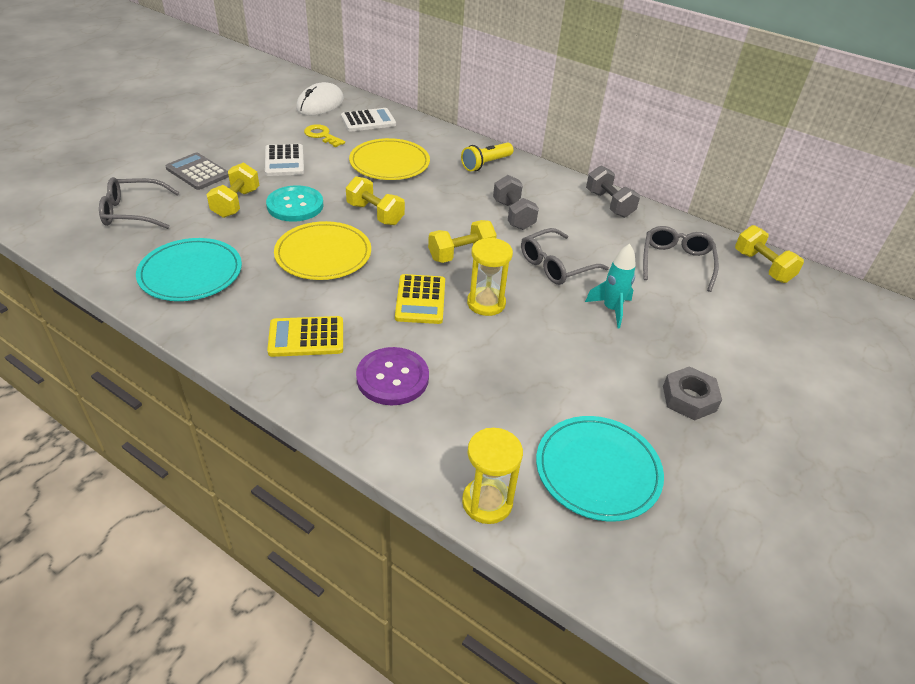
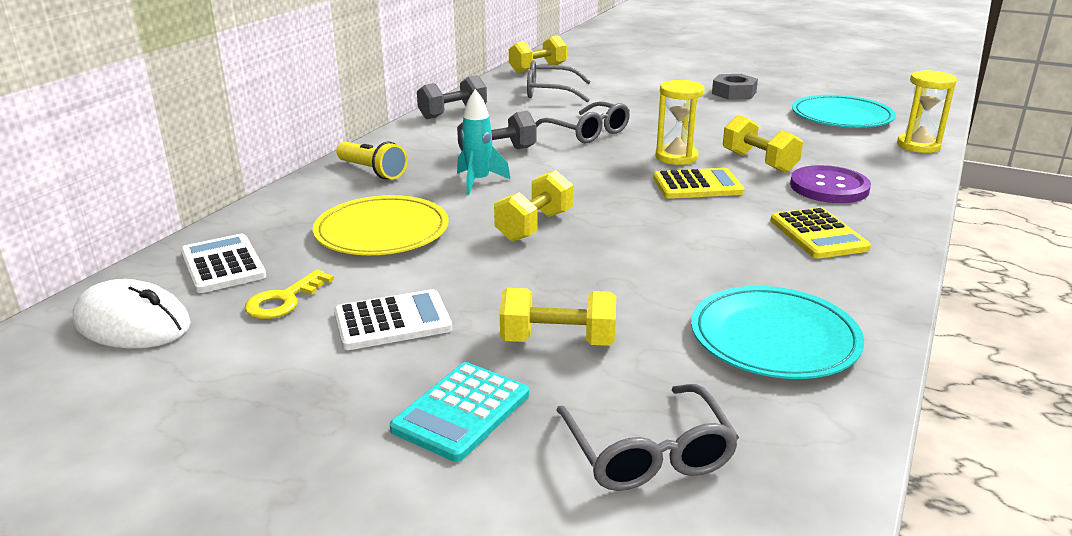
camera: 95 degrees left, 15 degrees down
grey calculator [166,153,229,190] -> turquoise calculator [390,362,529,462]
turquoise button [266,185,324,222] -> none
yellow plate [274,221,371,280] -> none
yellow dumbbell [428,220,497,263] -> yellow dumbbell moved to [723,115,803,173]
turquoise rocket [585,244,636,328] -> turquoise rocket moved to [457,89,510,195]

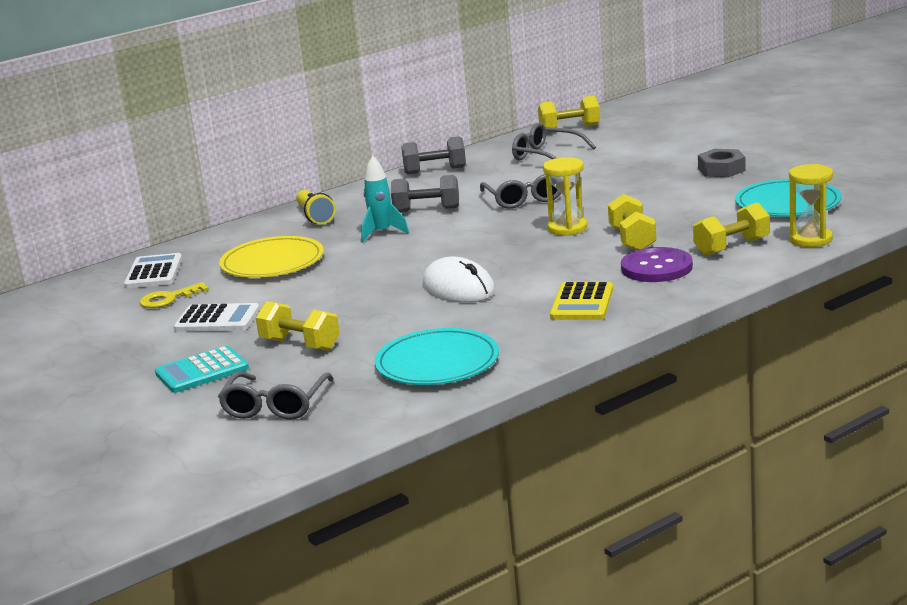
camera: 30 degrees right, 5 degrees down
white mouse [72,279,191,348] -> white mouse moved to [423,257,495,303]
yellow dumbbell [494,170,573,242] -> yellow dumbbell moved to [693,202,770,256]
yellow calculator [653,168,745,199] -> none

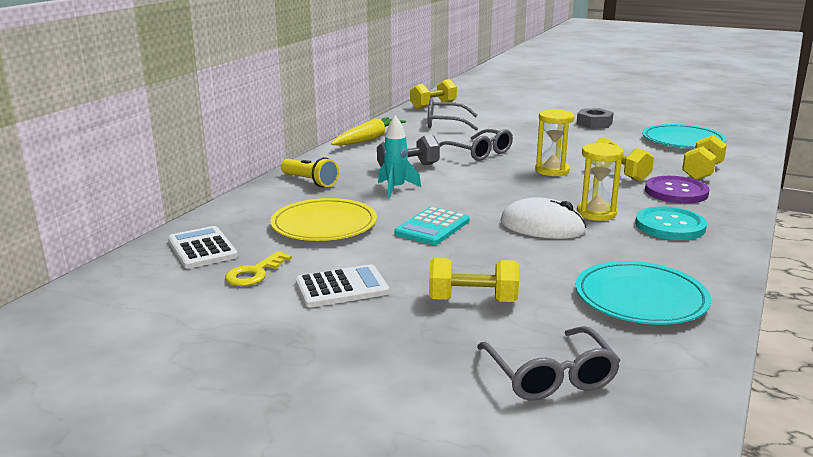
camera: 30 degrees left, 0 degrees up
turquoise calculator [155,346,249,393] -> turquoise calculator moved to [394,207,470,245]
grey dumbbell [402,136,466,174] -> yellow carrot [331,117,406,146]
yellow calculator [550,282,613,320] -> turquoise button [635,206,707,240]
yellow hourglass [789,164,833,247] -> yellow hourglass moved to [577,143,624,221]

